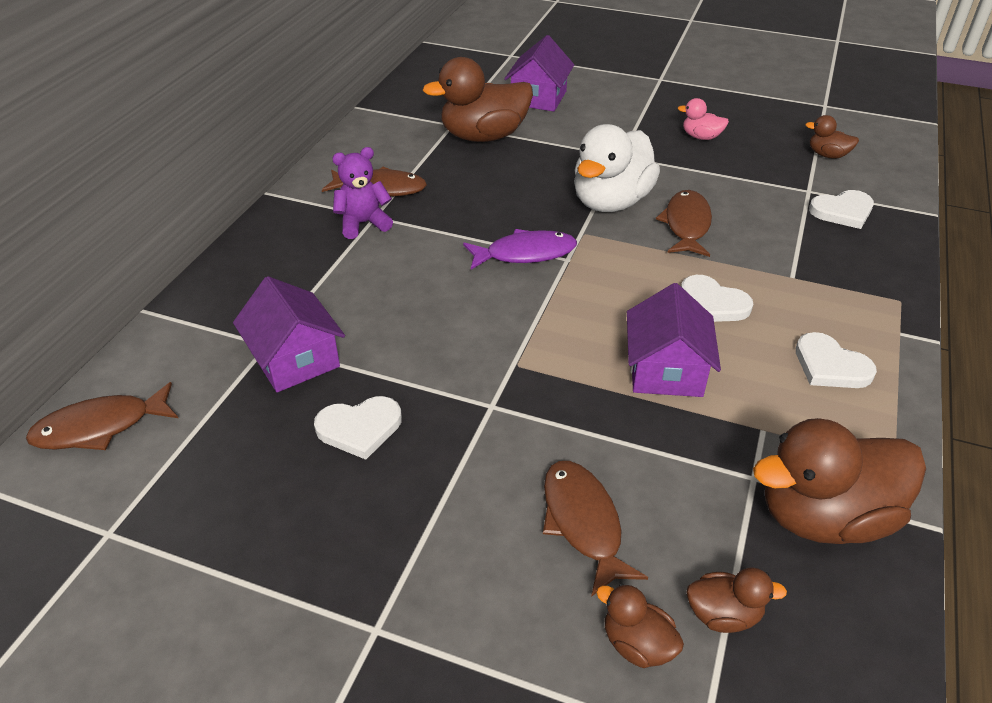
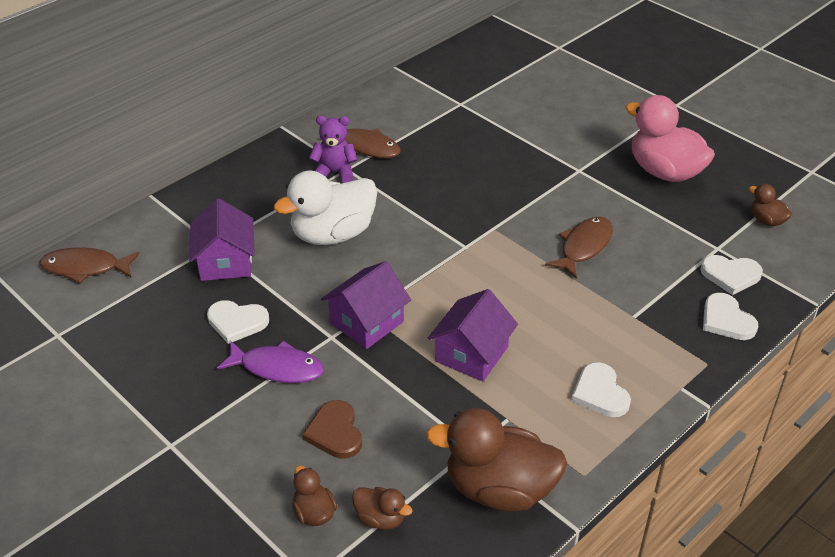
camera: 25 degrees right, 0 degrees up
brown duck [423,57,533,142] -> none
purple fish [463,229,577,270] -> purple fish moved to [217,340,324,383]
purple house [504,35,574,112] -> purple house moved to [321,261,411,349]
brown fish [543,461,648,597] -> brown heart [302,400,362,459]
white duck [574,124,660,212] -> white duck moved to [274,170,377,245]
pink duck [678,98,729,140] -> pink duck [625,95,715,182], size x2.13
white heart [681,275,753,322] -> white heart moved to [703,293,759,340]

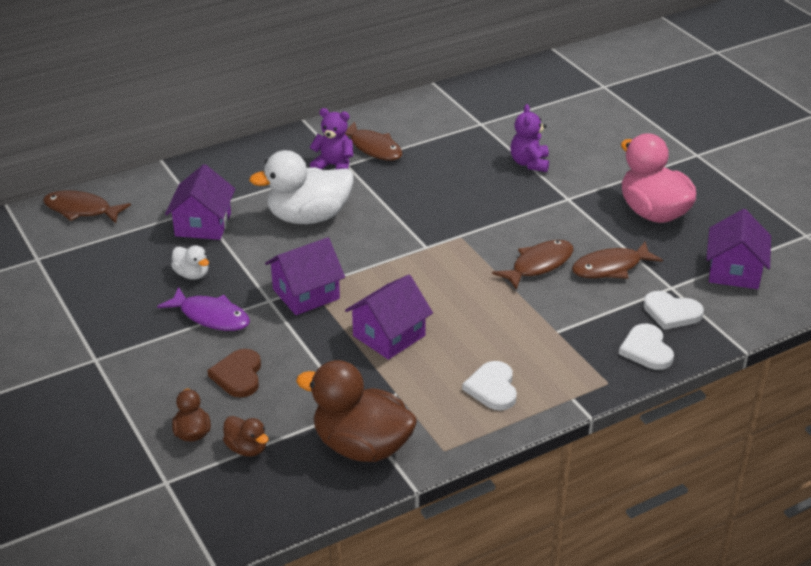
camera: 15 degrees right, 5 degrees down
white heart [207,300,269,344] -> white duck [171,245,209,280]
brown duck [749,184,792,226] -> purple house [706,209,771,289]
none -> purple teddy bear [510,104,549,172]
none -> brown fish [572,242,663,279]

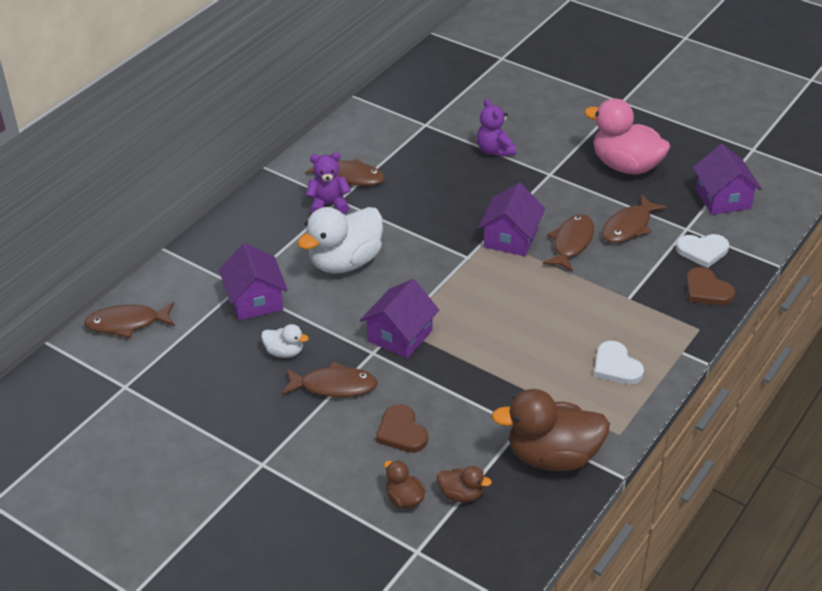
camera: 25 degrees left, 5 degrees up
purple fish [157,287,250,331] -> brown fish [282,362,378,397]
purple house [345,275,433,360] -> purple house moved to [478,183,545,256]
white heart [619,324,674,370] -> brown heart [686,267,735,305]

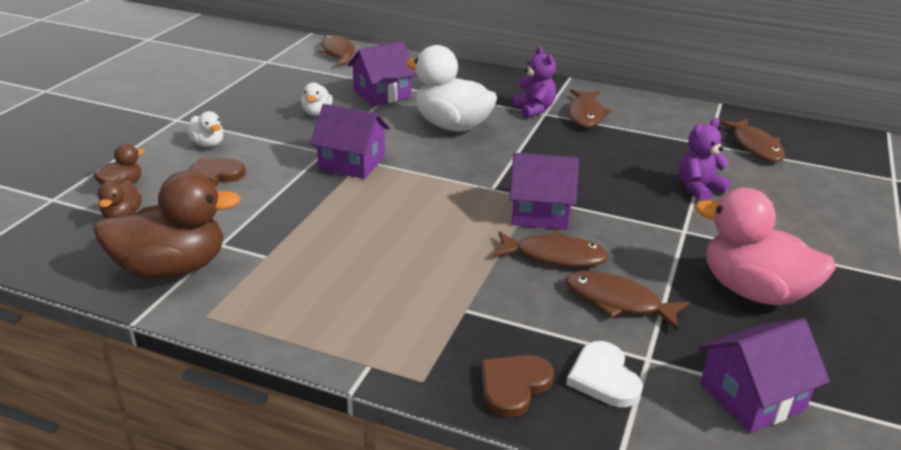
camera: 75 degrees right, 10 degrees down
brown fish [282,362,378,397] -> brown fish moved to [720,119,785,162]
brown duck [491,389,610,471] -> brown duck turned 90 degrees clockwise [93,171,241,279]
pink duck [584,98,670,175] -> pink duck turned 75 degrees counterclockwise [695,188,836,305]
white heart [594,341,644,385] -> none
none -> white duck [187,111,223,147]

